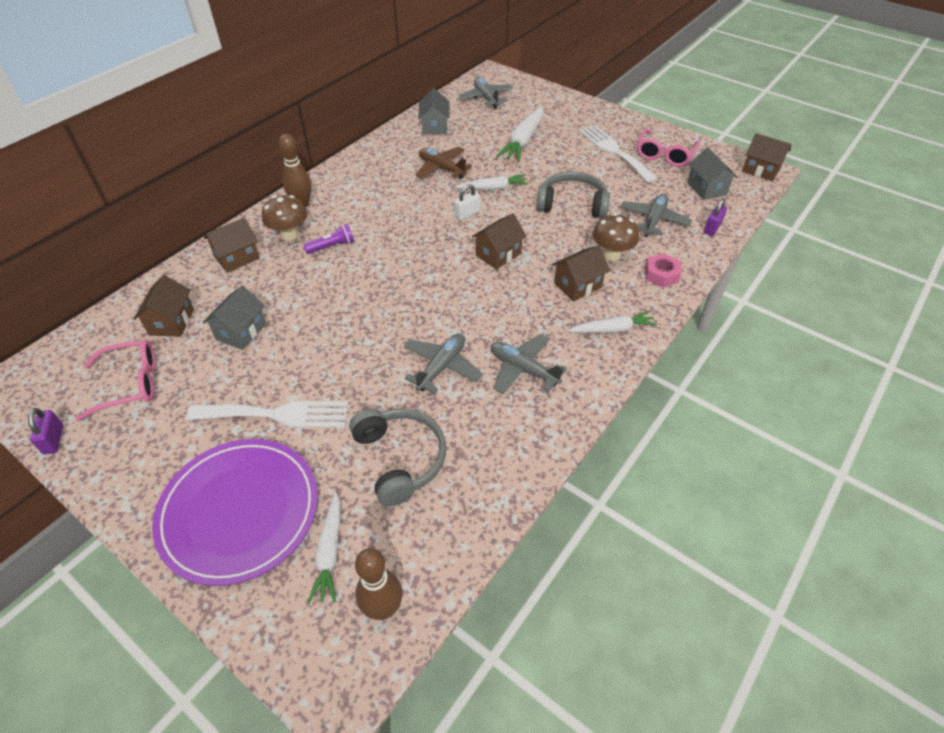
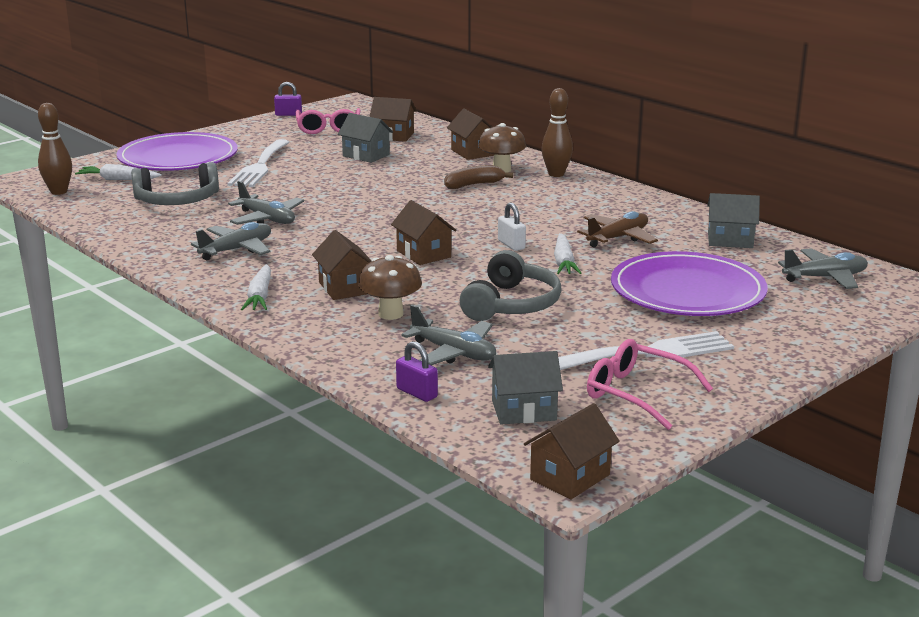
camera: 100 degrees right, 25 degrees down
purple flashlight [303,224,354,254] -> brown banana [444,165,514,189]
white carrot [496,106,543,162] -> purple plate [611,251,768,316]
pink nut [645,253,682,288] -> none

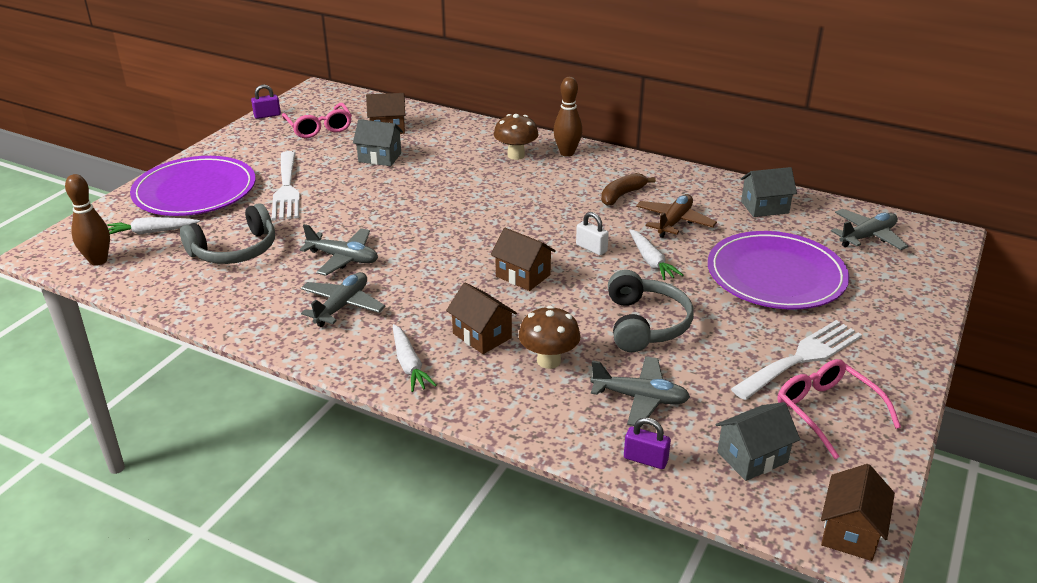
camera: 20 degrees left, 10 degrees up
brown banana [444,165,514,189] -> brown banana moved to [601,173,656,206]
brown house [447,109,494,160] -> none
pink glasses [587,339,713,430] -> pink glasses turned 45 degrees clockwise [778,359,901,459]

